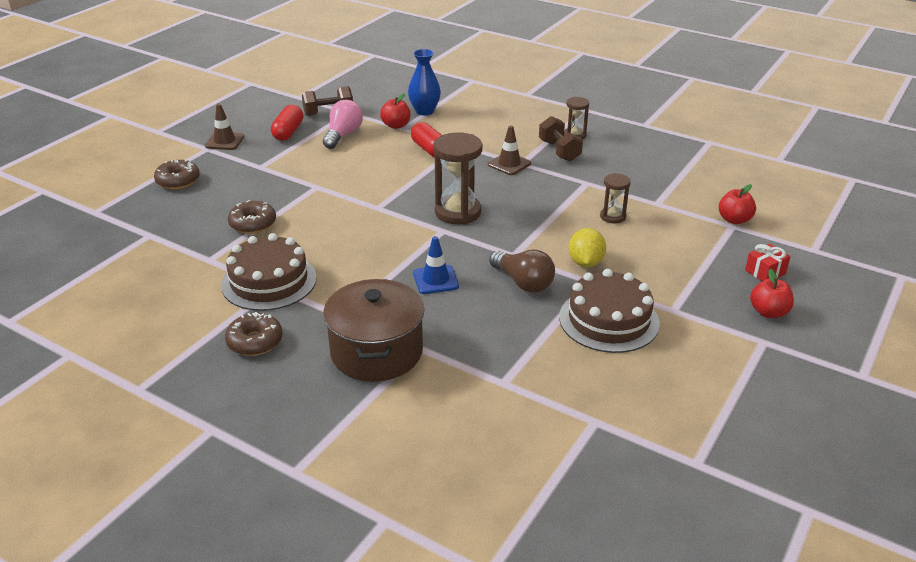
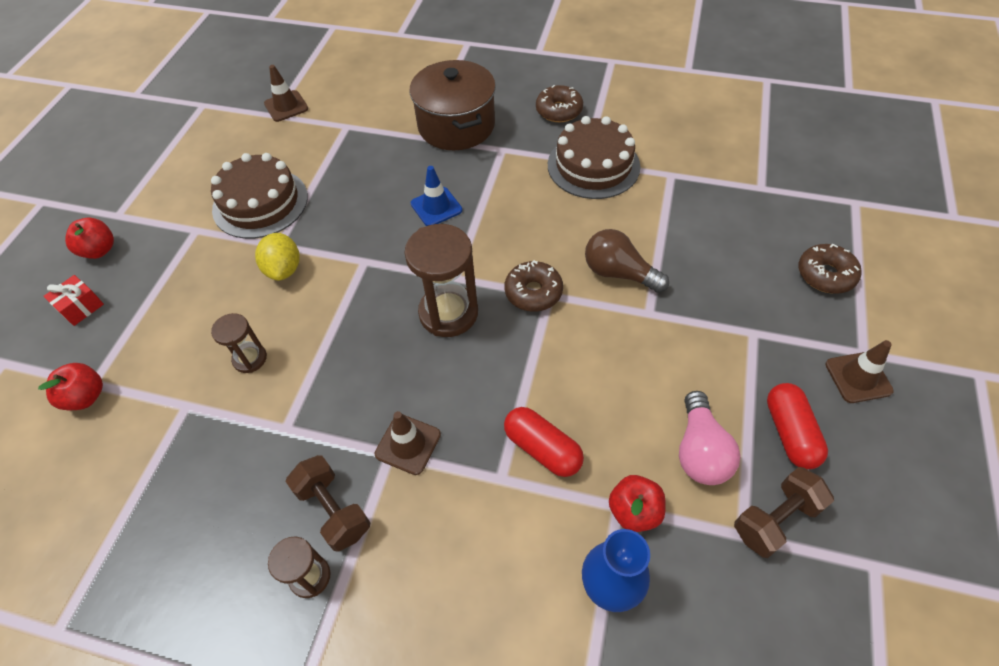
camera: 165 degrees right, 20 degrees up
brown donut [228,200,276,234] -> brown donut moved to [504,260,563,311]
brown light bulb [489,250,555,293] -> brown light bulb moved to [585,229,669,293]
none -> brown traffic cone [264,65,308,122]

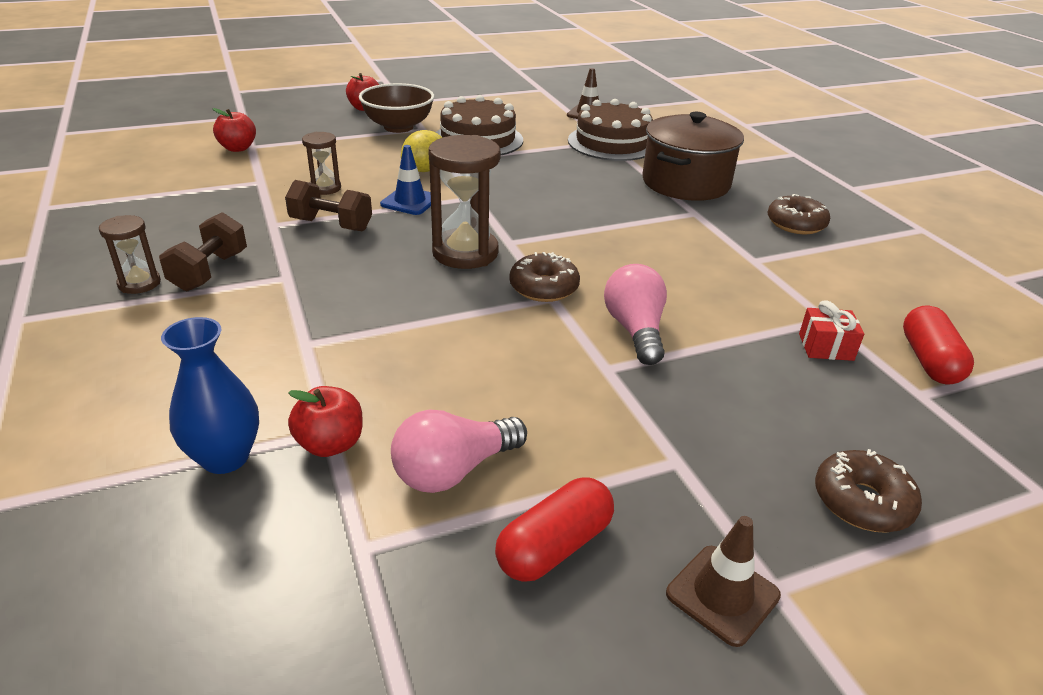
camera: 50 degrees right, 20 degrees down
red gift [43,275,104,326] -> red gift moved to [799,300,864,361]
brown traffic cone [375,411,441,475] -> none
blue traffic cone [411,166,462,226] -> blue traffic cone moved to [380,145,431,215]
red capsule [504,407,584,477] -> red capsule moved to [903,305,974,385]
brown cake [548,116,640,199] -> brown cake moved to [568,99,653,161]
brown light bulb [585,229,669,293] -> pink light bulb [604,264,667,365]
brown dumbbell [734,467,834,558] -> brown dumbbell moved to [285,180,372,232]
none -> brown bowl [359,83,434,133]

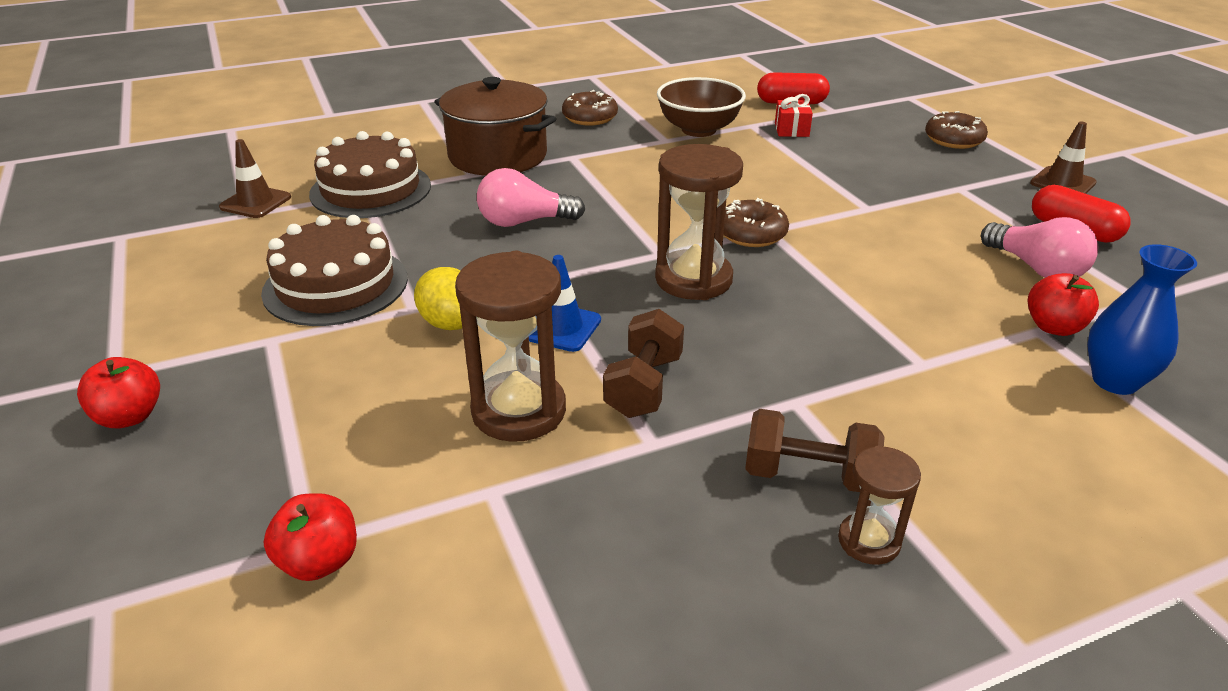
camera: 90 degrees left, 0 degrees up
brown hourglass [302,132,341,195] -> brown hourglass [455,251,566,442], size x1.82
brown bowl [359,83,434,133] -> brown bowl moved to [657,77,746,137]
pink light bulb [604,264,667,365] -> pink light bulb moved to [477,168,585,227]

